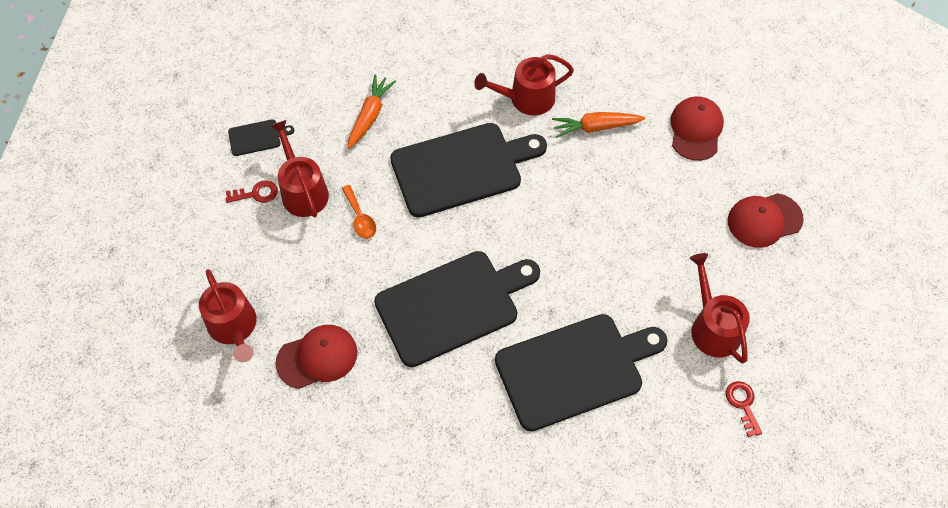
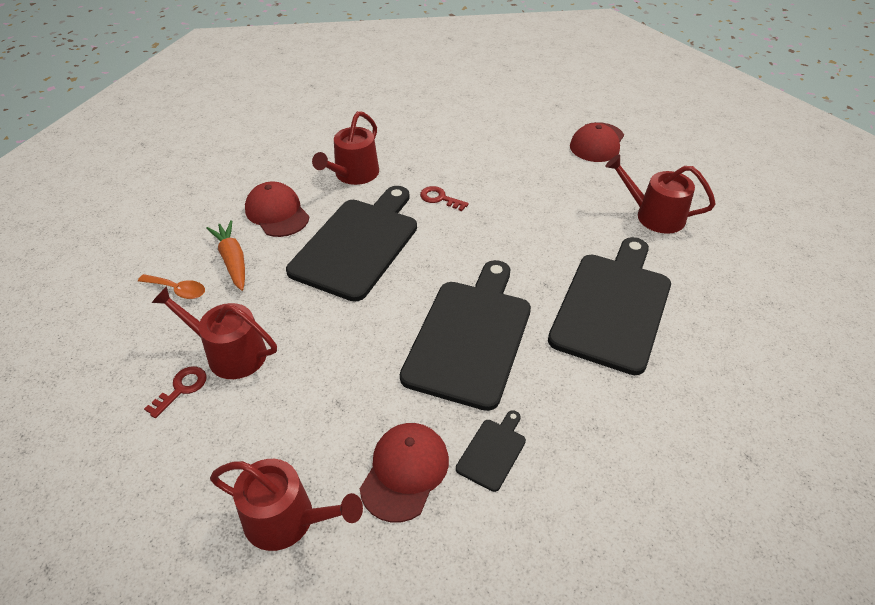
camera: 45 degrees left, 15 degrees down
black cutting board [228,119,294,156] -> black cutting board moved to [456,410,526,492]
orange spoon [342,185,376,239] -> orange spoon moved to [138,274,205,299]
orange carrot [552,112,645,138] -> none
red cap [670,96,724,161] -> red cap moved to [245,182,309,237]
red key [725,381,762,437] -> red key moved to [420,186,469,211]

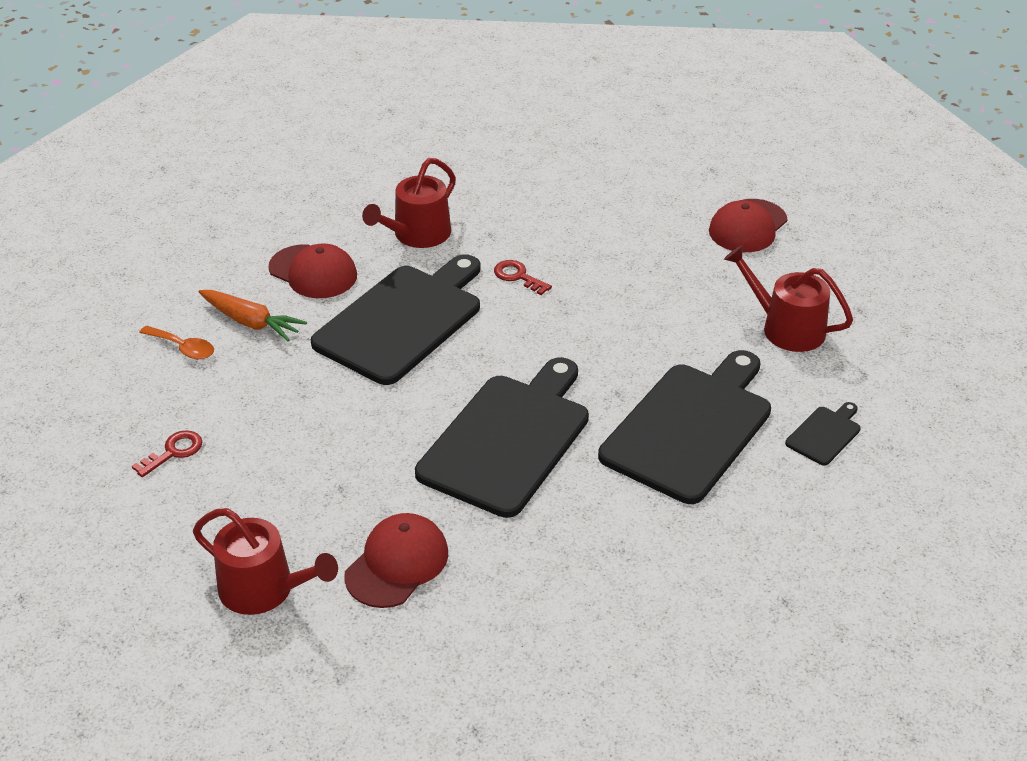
camera: 10 degrees right, 5 degrees down
red watering can [151,286,277,379] -> none
orange carrot [206,220,245,291] -> orange carrot turned 135 degrees clockwise [198,290,307,341]
red cap [245,182,309,237] -> red cap turned 150 degrees clockwise [269,244,357,298]
black cutting board [456,410,526,492] -> black cutting board moved to [785,402,861,465]

